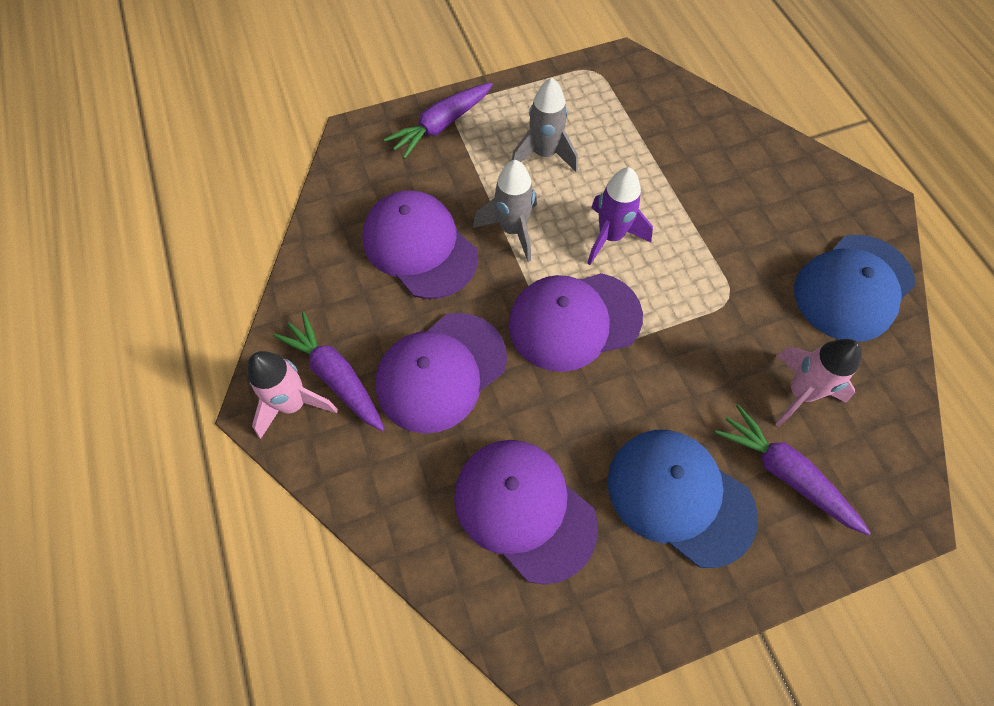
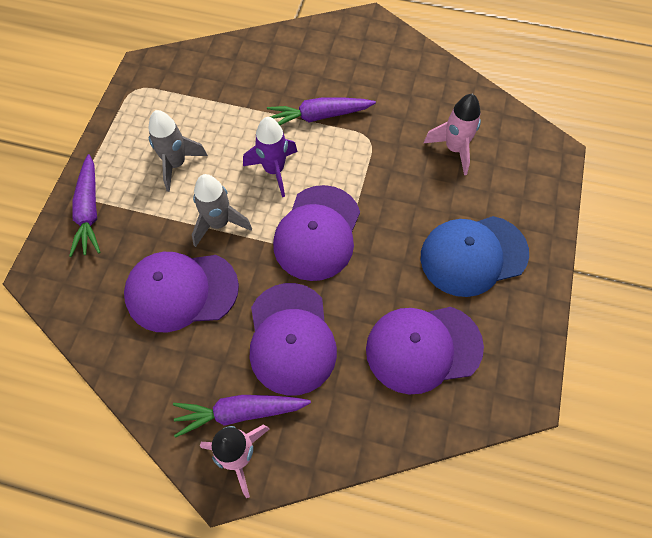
camera: 55 degrees left, 0 degrees up
purple carrot [715,404,871,535] -> purple carrot moved to [267,97,376,125]
blue cap [794,234,915,342] -> none

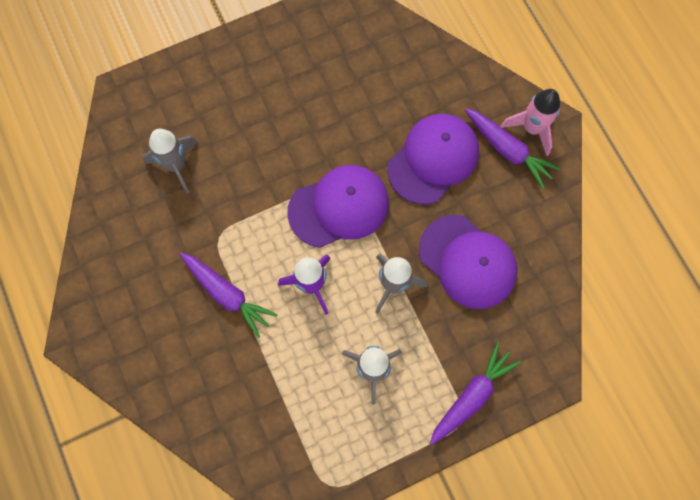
camera: 130 degrees left, 10 degrees up
purple cap [366,307,484,394] -> none
blue cap [421,216,529,297] -> none
pink rocket [424,94,481,175] -> grey rocket [143,129,198,194]

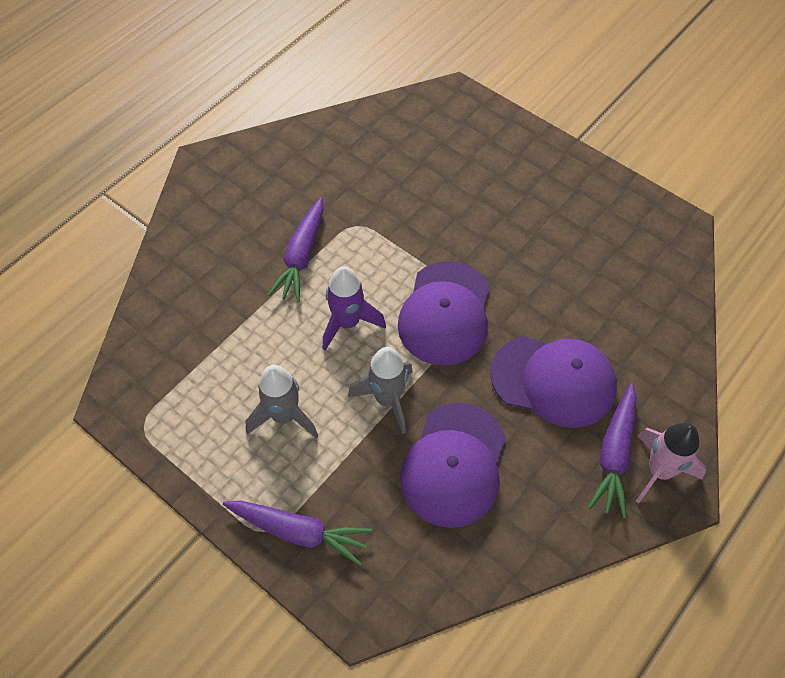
camera: 65 degrees right, 15 degrees down
grey rocket [143,129,198,194] -> none
purple cap [287,165,389,248] -> purple cap turned 60 degrees clockwise [398,261,490,366]

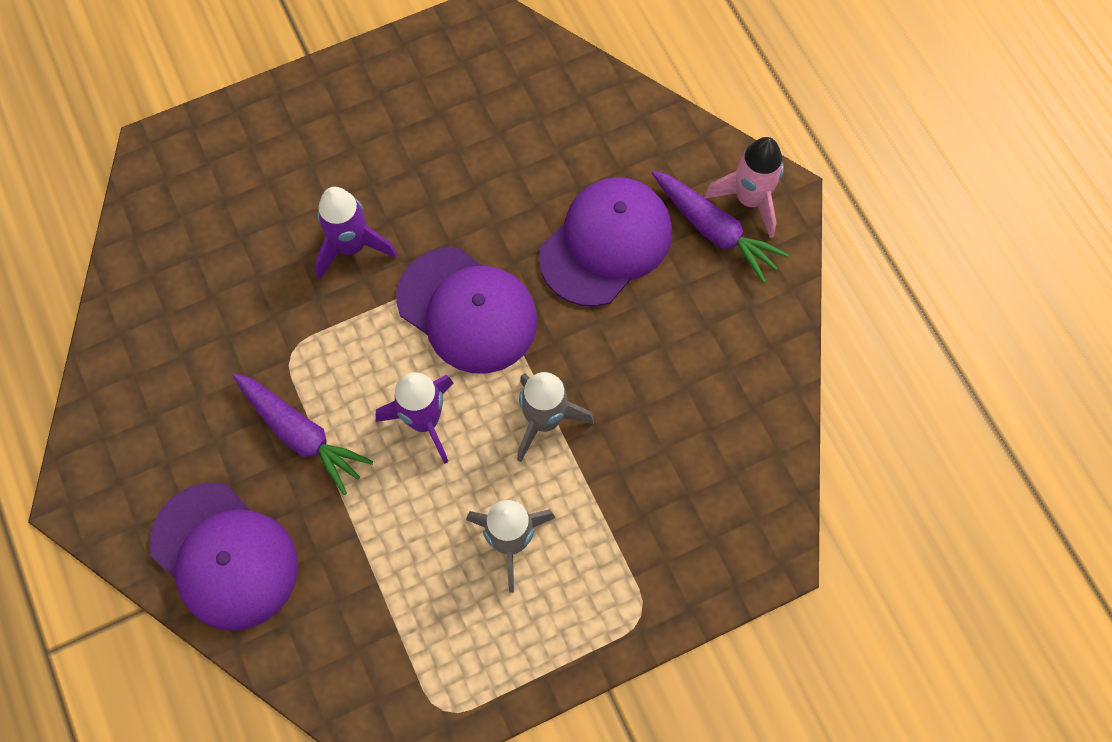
camera: 65 degrees left, 10 degrees up
purple carrot [223,500,372,566] -> none
purple cap [400,403,506,528] -> purple cap moved to [149,482,298,631]
none -> purple rocket [315,187,398,279]

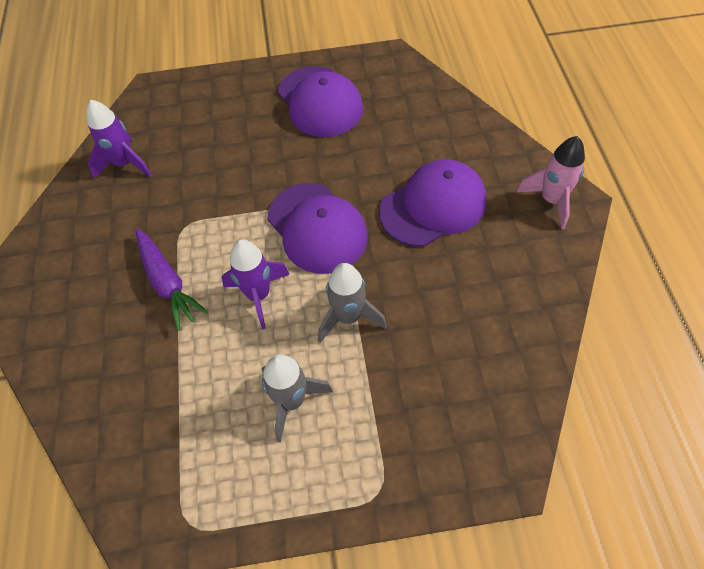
camera: 20 degrees right, 10 degrees down
purple cap [149,482,298,631] -> purple cap moved to [278,66,363,137]
purple rocket [315,187,398,279] -> purple rocket moved to [86,100,152,179]
purple carrot [651,170,789,283] -> none

